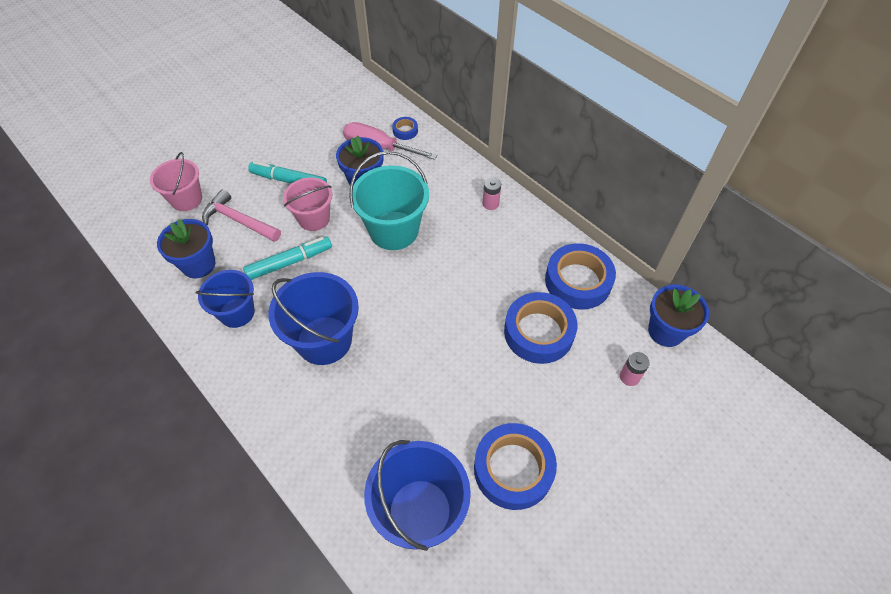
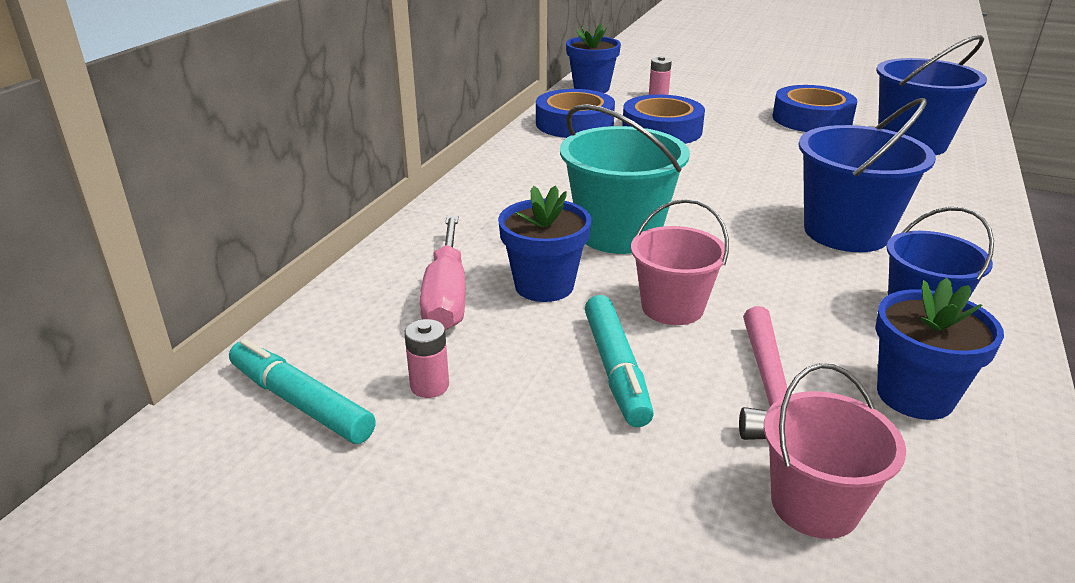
camera: 115 degrees left, 25 degrees down
turquoise marker [243,236,332,280] -> turquoise marker moved to [229,339,376,444]
blue tape [392,117,418,140] -> none
pink battery [482,177,501,210] -> pink battery moved to [404,319,449,398]

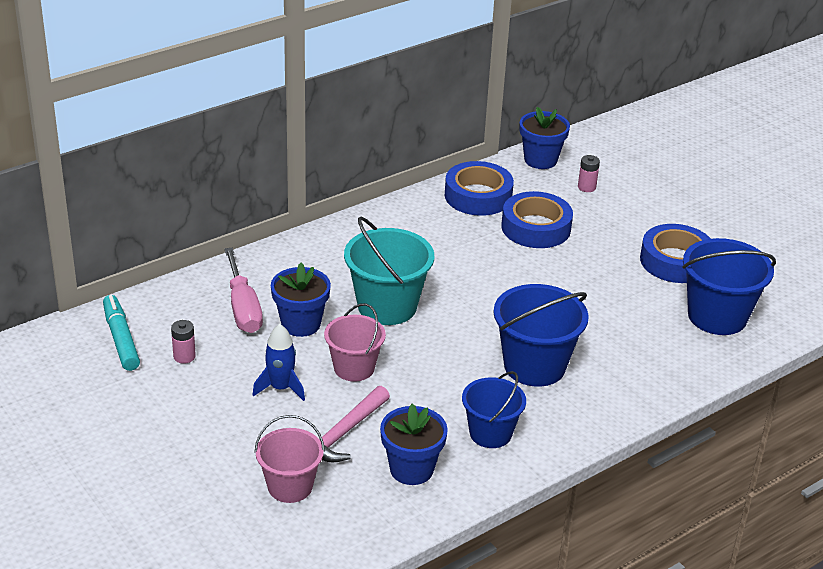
camera: 30 degrees right, 5 degrees up
pink screwdriver [420,215,466,330] -> pink screwdriver turned 45 degrees counterclockwise [224,248,263,333]
turquoise marker [585,295,654,427] -> blue rocket [253,324,305,401]

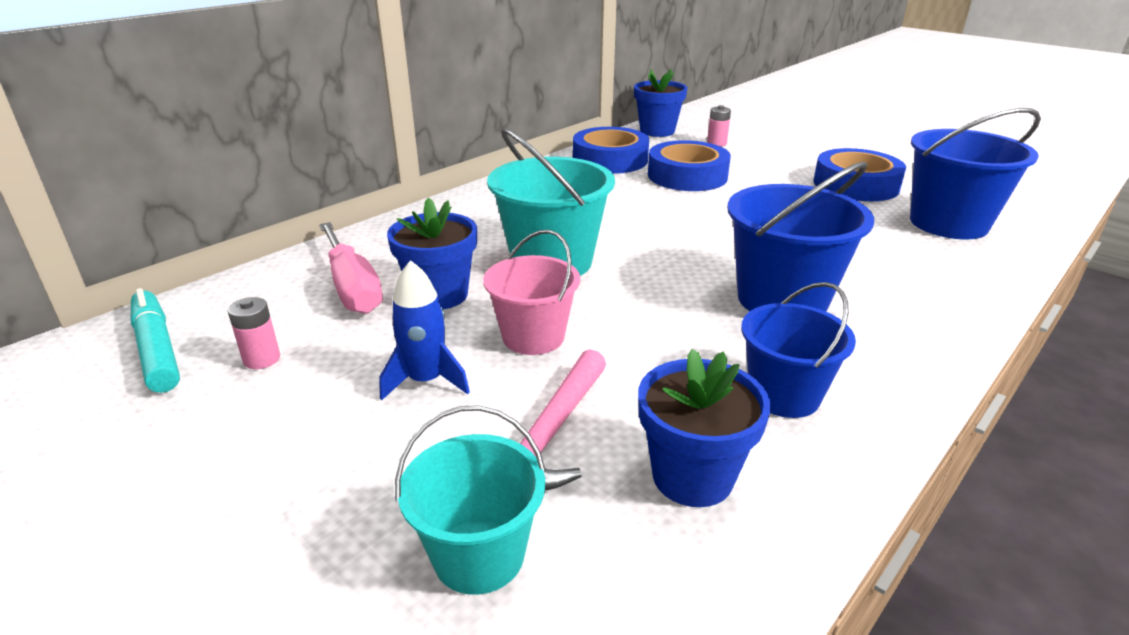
camera: 10 degrees left, 5 degrees down
pink bucket [254,415,325,503] -> turquoise bucket [395,405,546,595]

